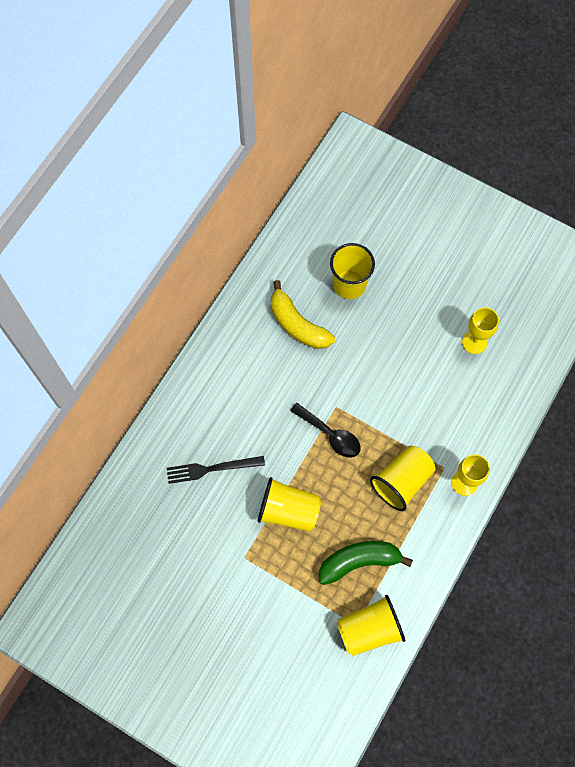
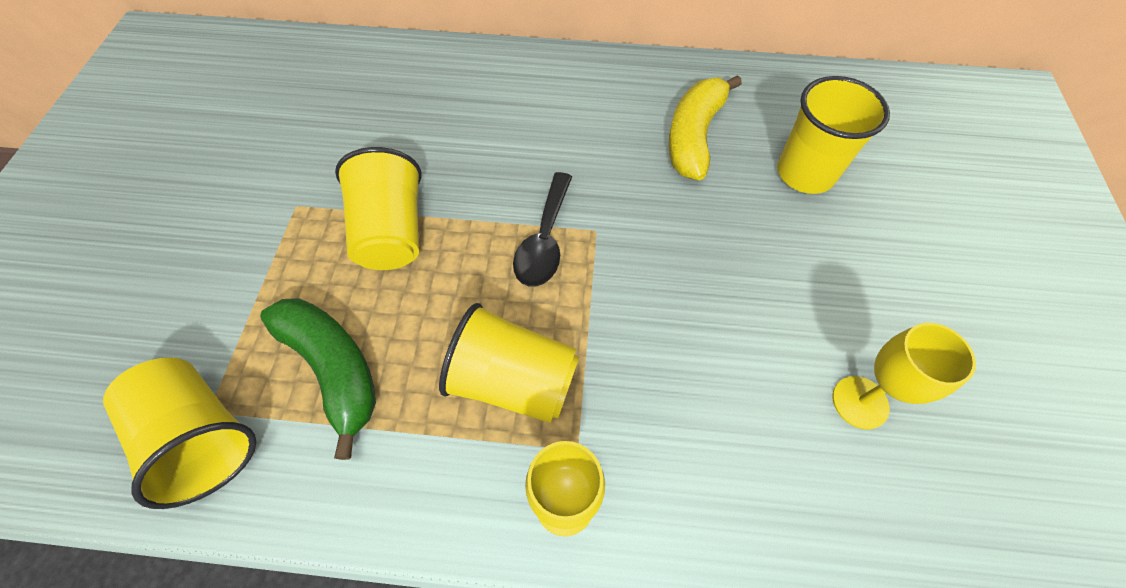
camera: 65 degrees right, 10 degrees down
black fork [167,456,265,484] -> none

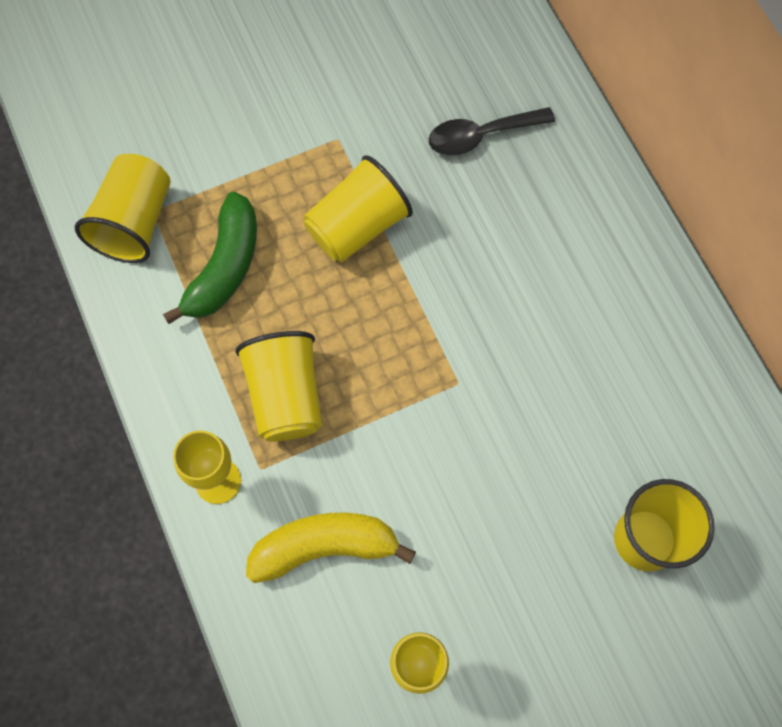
camera: 60 degrees right, 10 degrees up
black spoon [513,172,572,287] -> black spoon moved to [429,107,555,155]
yellow banana [668,75,742,181] -> yellow banana moved to [246,513,416,583]

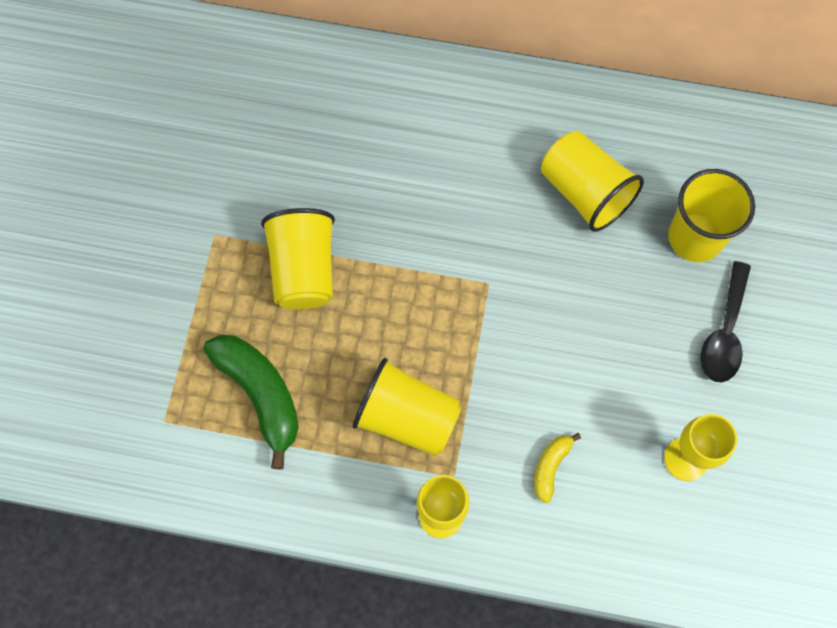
camera: 55 degrees left, 0 degrees up
yellow cup [75,154,171,263] -> yellow cup moved to [541,131,644,232]
yellow banana [246,513,416,583] -> yellow banana [534,433,581,503], size x0.51
black spoon [429,107,555,155] -> black spoon moved to [700,261,751,382]

